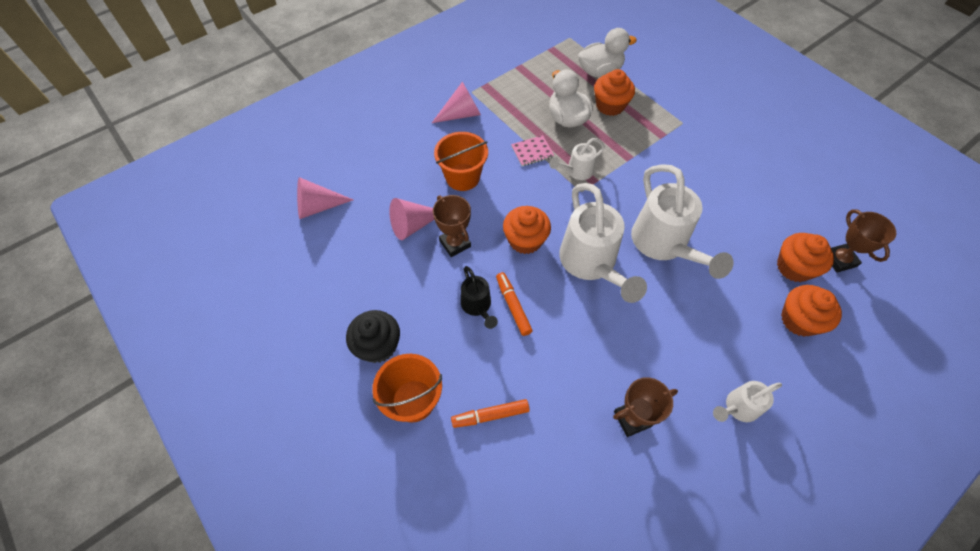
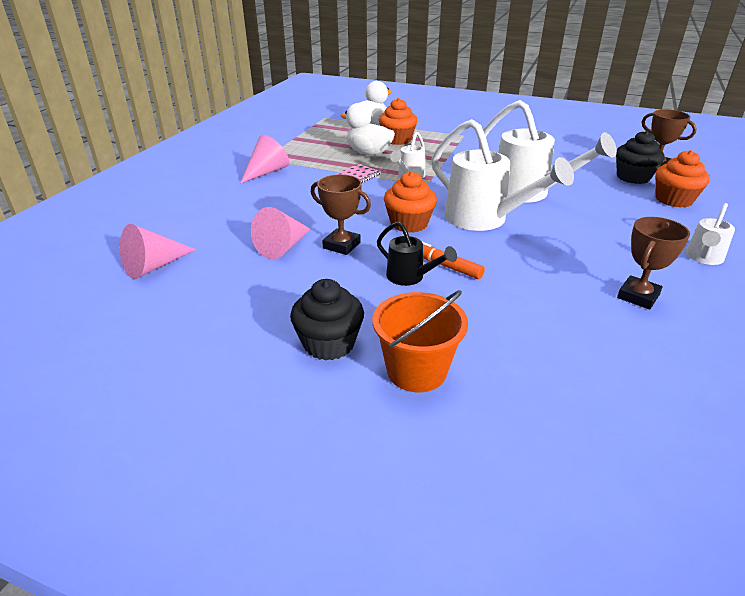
camera: 30 degrees left, 25 degrees down
orange bucket [434,132,488,191] -> none
orange marker [451,399,530,428] -> none
orange cupcake [777,233,834,282] -> black cupcake [616,131,665,184]

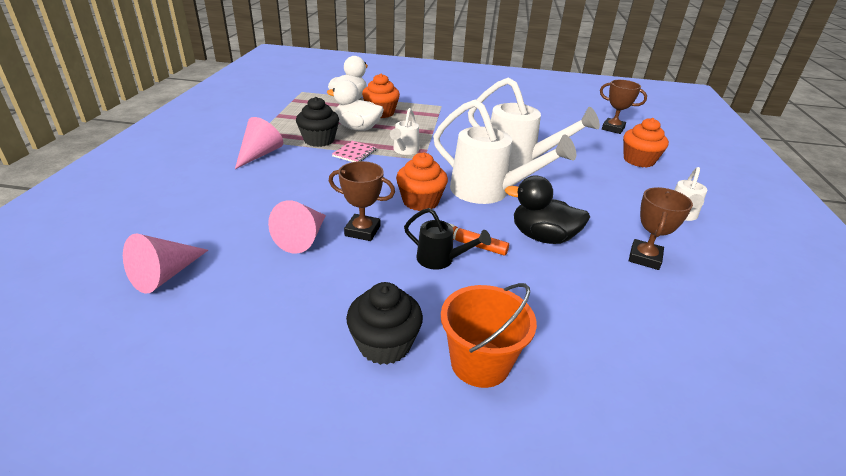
camera: 15 degrees left, 0 degrees up
black cupcake [616,131,665,184] -> black cupcake moved to [296,97,339,147]
none -> black duck [505,176,590,244]

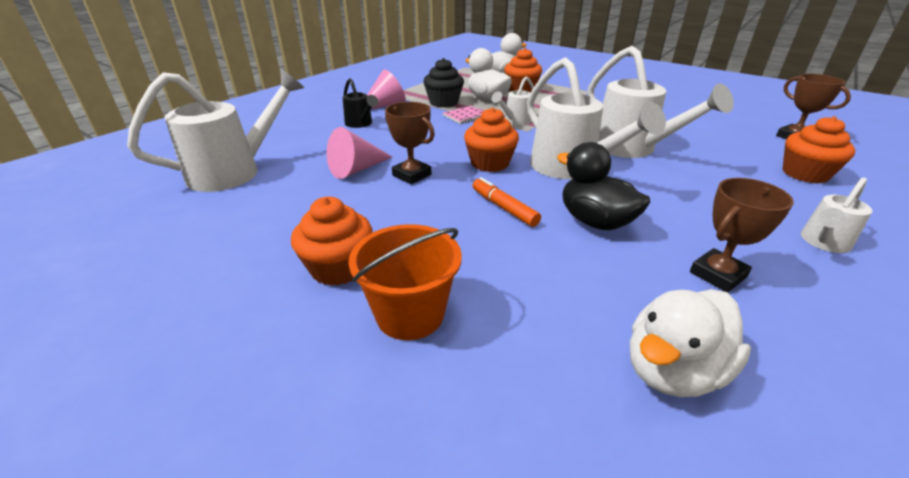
camera: 30 degrees right, 0 degrees up
pink cone [123,233,208,293] -> white watering can [127,69,304,192]
black cupcake [346,282,423,365] -> orange cupcake [291,197,373,286]
black watering can [404,208,491,270] -> black watering can moved to [343,78,378,128]
none -> white duck [630,289,751,397]

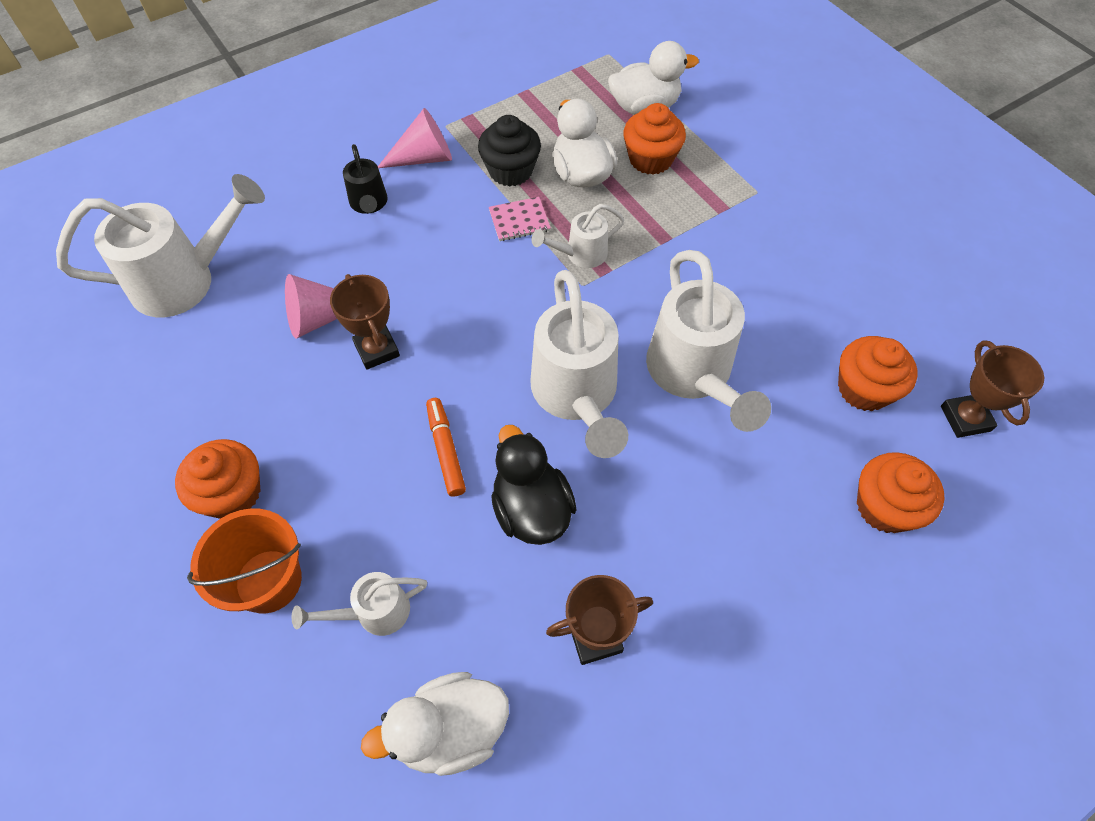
camera: 20 degrees right, 25 degrees up
orange cupcake [464,107,519,172] -> orange cupcake moved to [838,336,918,411]
white watering can [801,177,872,253] -> white watering can moved to [292,572,427,636]

